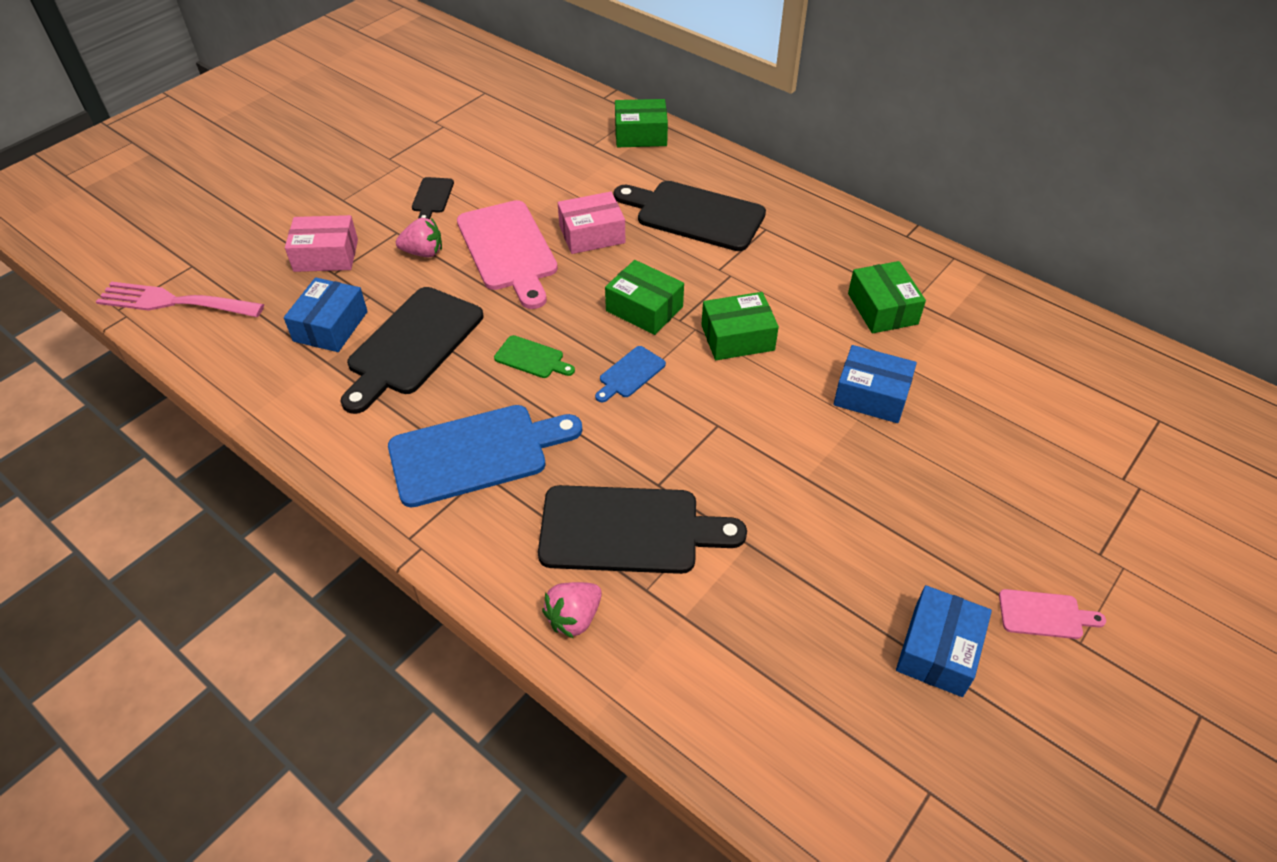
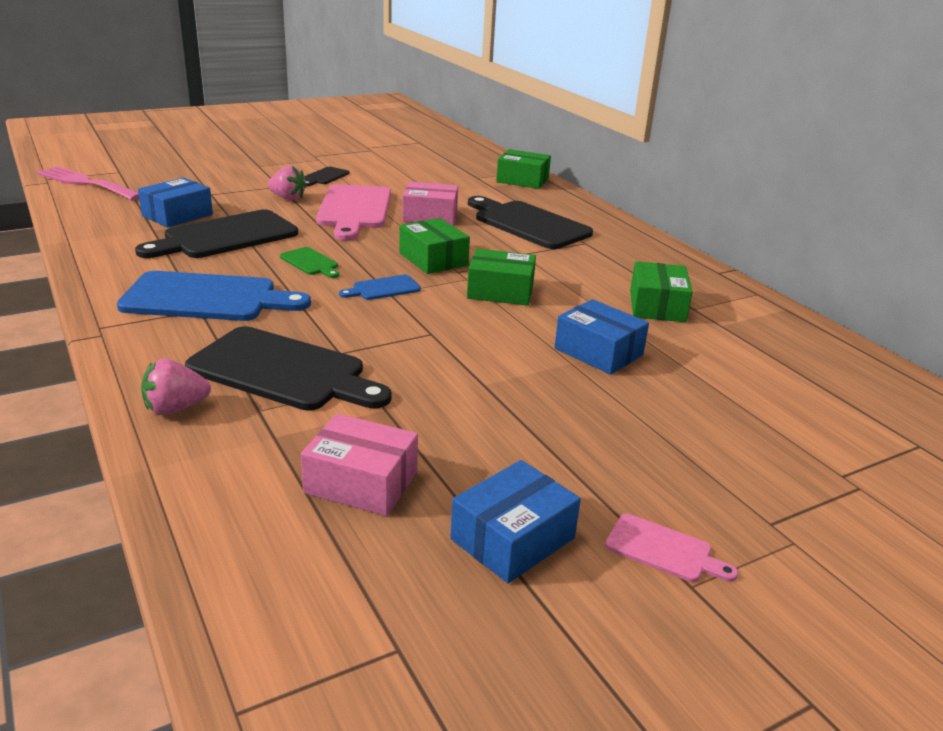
camera: 20 degrees right, 20 degrees down
pink box [285,215,358,272] -> pink box moved to [301,413,418,516]

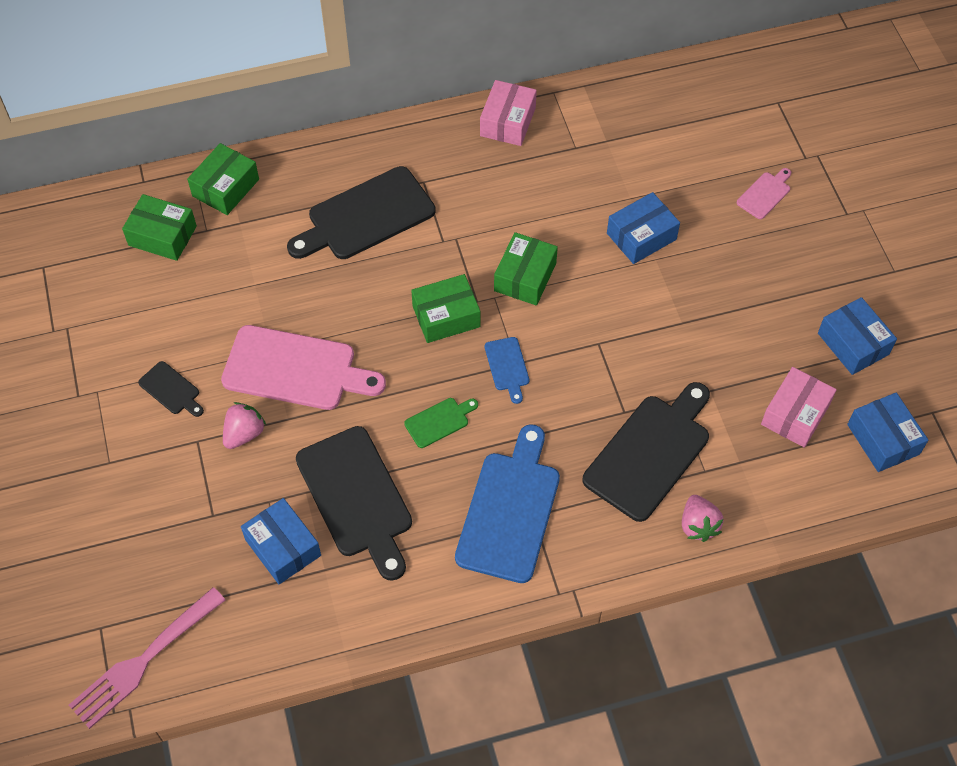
camera: 75 degrees left, 30 degrees up
pink box [402,182,458,225] -> pink box moved to [480,80,537,146]
pink cutting board [605,514,738,582] -> pink cutting board moved to [737,168,791,219]
green box [630,261,693,322] -> green box moved to [122,194,197,261]
none -> blue box [847,393,928,472]

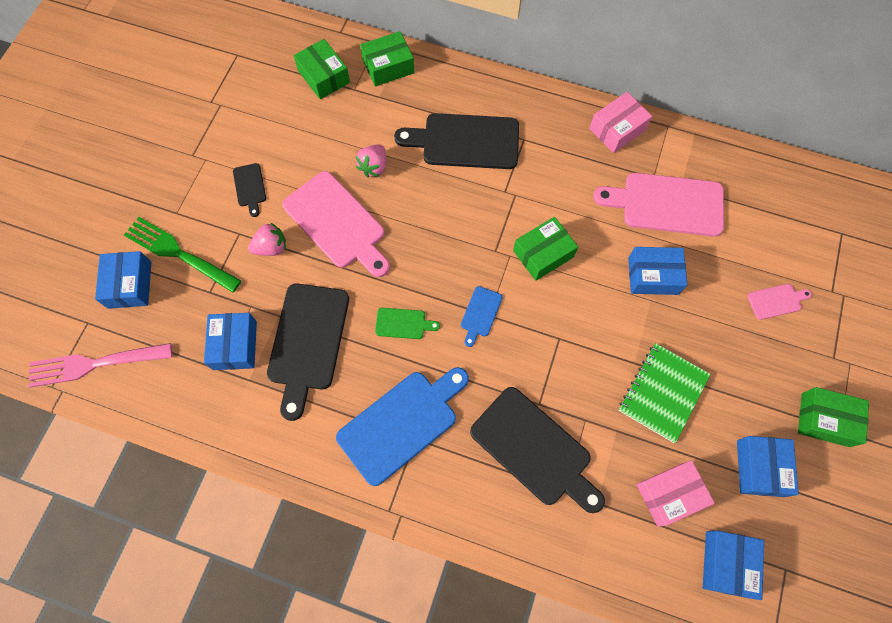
camera: 35 degrees right, 10 degrees up
green box [411,274,480,343] -> green box moved to [798,387,869,447]
black cutting board [582,382,710,522] -> black cutting board turned 60 degrees clockwise [470,387,605,513]
pink strawberry [682,495,724,542] -> pink strawberry moved to [356,144,386,177]
none -> blue box [95,251,151,309]
none -> green fork [124,217,242,293]
none -> pink cutting board [593,173,724,237]
none -> green notebook [619,343,711,443]

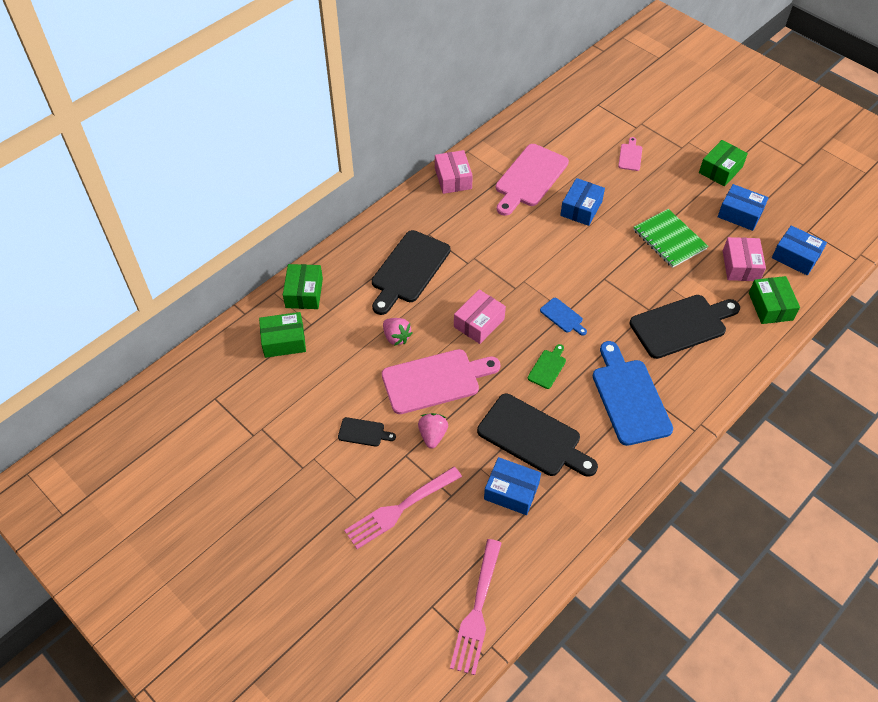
camera: 65 degrees left, 15 degrees down
blue box [95,251,151,309] -> none
green fork [124,217,242,293] -> pink fork [344,467,462,549]
green box [513,217,578,281] -> green box moved to [749,276,800,324]
none -> pink box [454,290,506,344]

